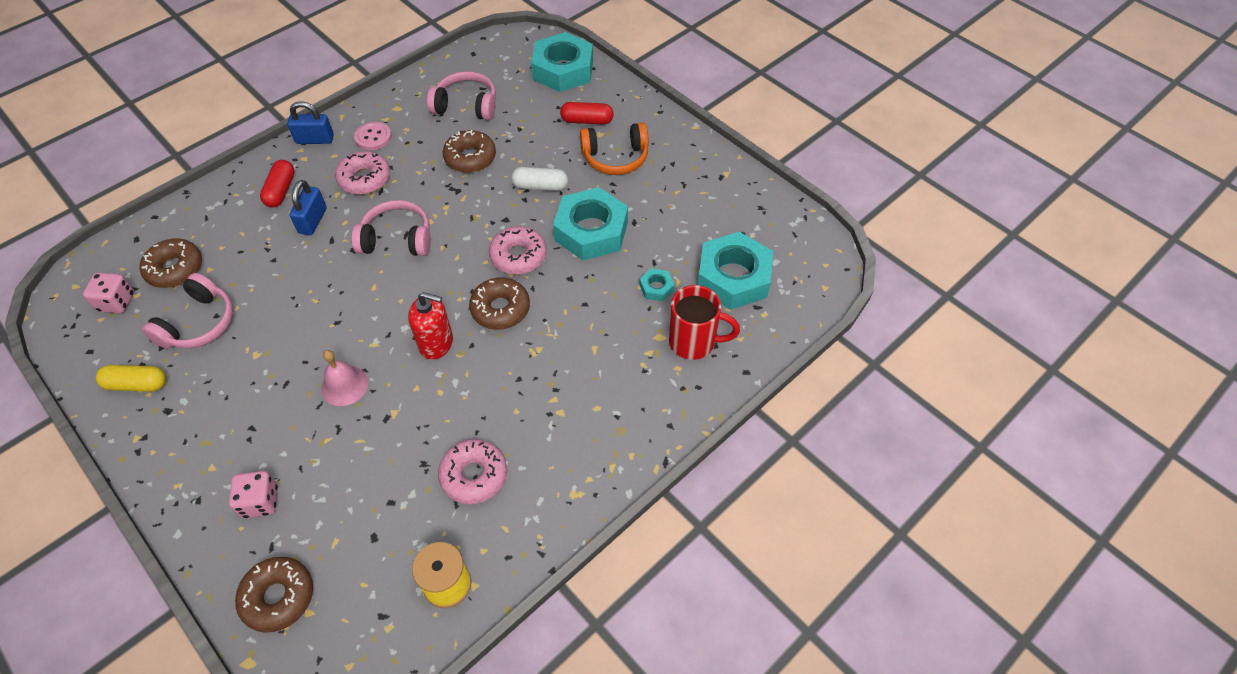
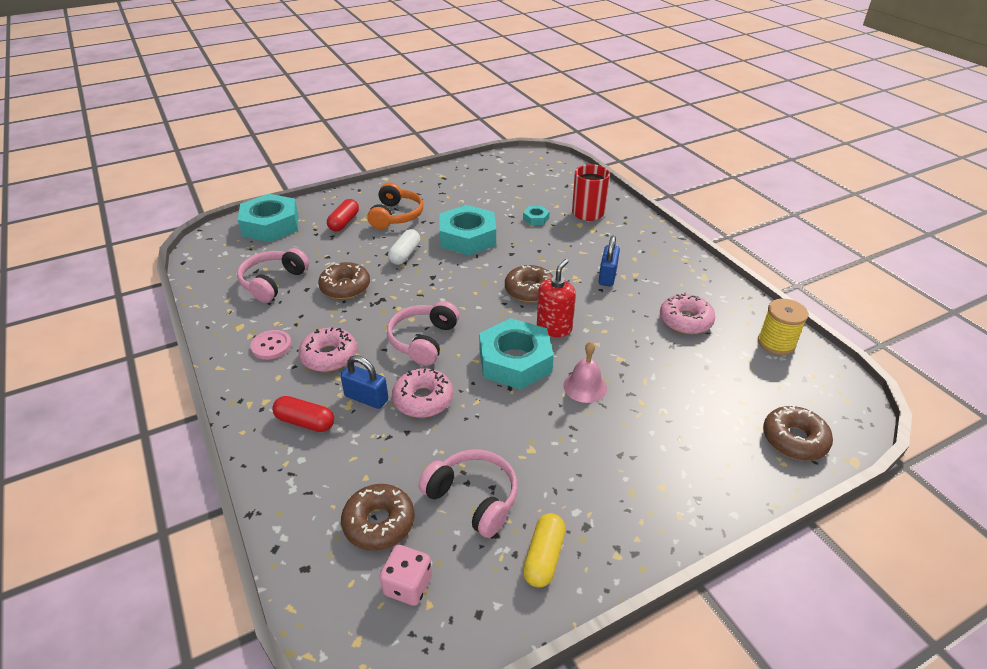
camera: 75 degrees left, 15 degrees down
pink dice [229,471,278,518] -> none
blue padlock [287,101,334,144] -> blue padlock moved to [598,236,620,286]
pink donut [489,226,547,275] -> pink donut moved to [392,368,453,418]
turquoise nut [698,232,773,310] -> turquoise nut moved to [479,318,554,390]

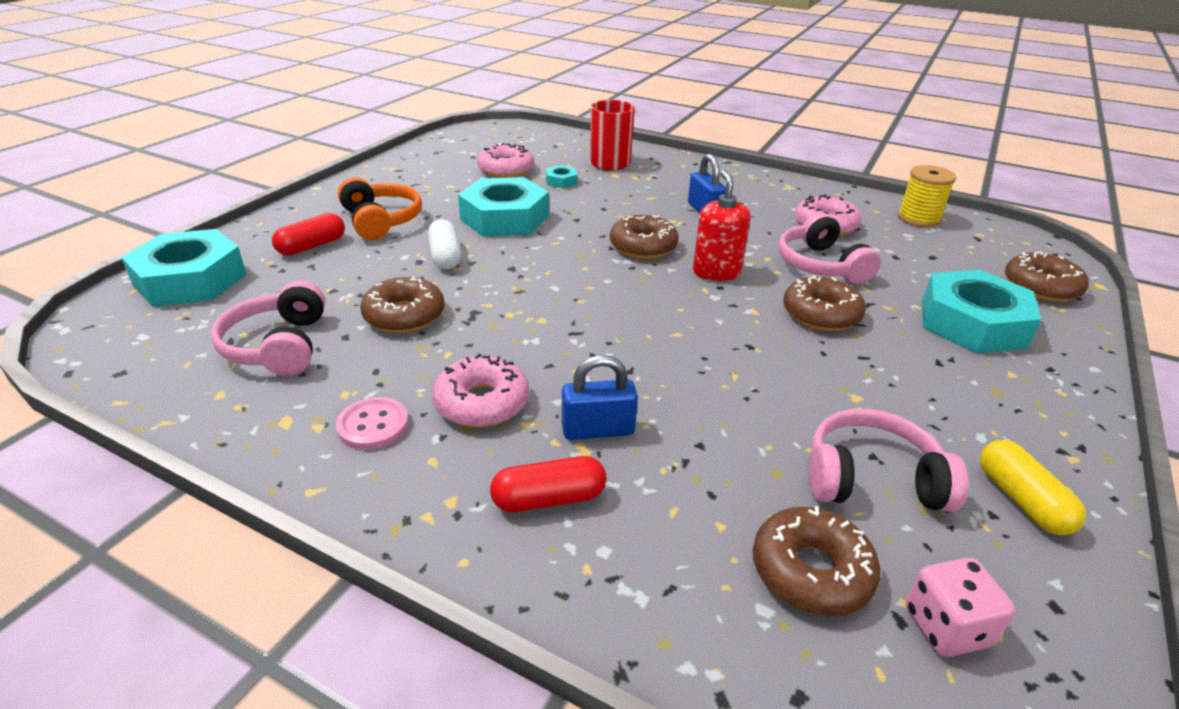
camera: 35 degrees left, 5 degrees down
red capsule [327,199,359,231] -> red capsule turned 60 degrees clockwise [272,213,345,256]
pink headphones [387,301,459,366] -> pink headphones moved to [778,213,881,284]
pink donut [392,368,453,418] -> pink donut moved to [477,143,534,178]
turquoise nut [479,318,554,390] -> turquoise nut moved to [922,270,1042,353]
pink bell [563,342,607,403] -> brown donut [783,275,866,331]

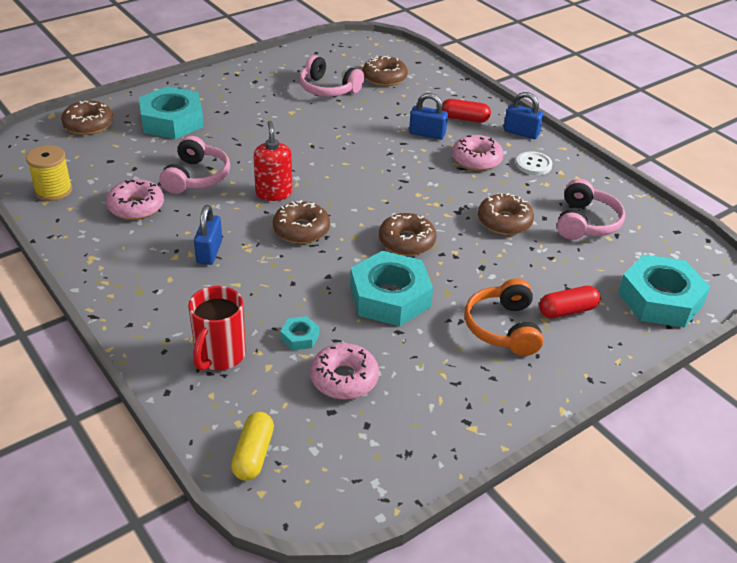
camera: 155 degrees left, 5 degrees up
pink button [336,397,409,450] -> white button [516,151,552,175]
white capsule [428,219,461,269] -> none
red soap dispenser [693,170,751,281] -> red soap dispenser turned 150 degrees clockwise [253,121,292,201]
brown donut [783,275,866,331] -> brown donut moved to [379,213,437,256]
pink dice [906,558,1015,657] -> none
yellow capsule [980,440,1086,535] -> yellow capsule moved to [231,412,274,481]
none -> blue padlock [504,92,544,139]

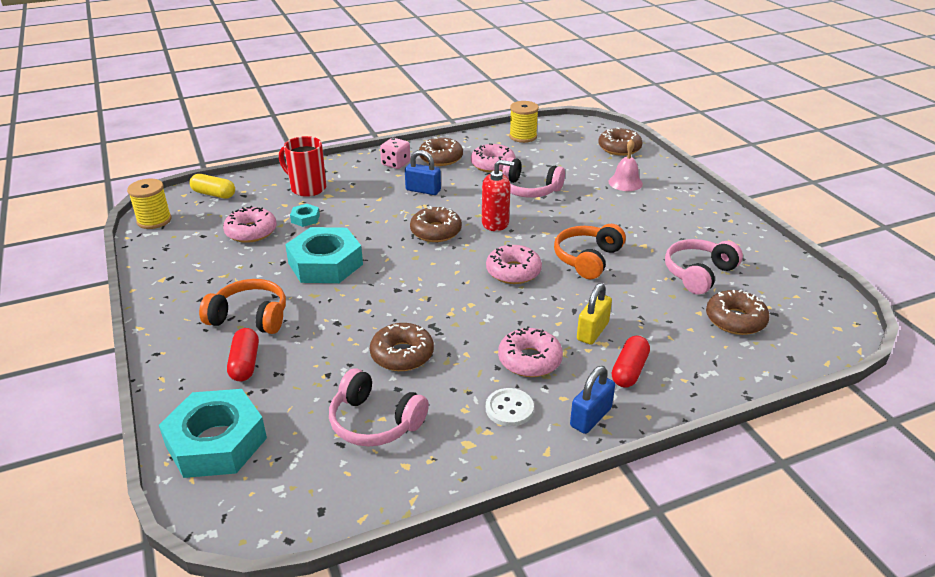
camera: 105 degrees right, 5 degrees down
turquoise nut [139,86,204,139] -> pink bell [609,139,643,191]
brown donut [379,213,437,256] -> brown donut moved to [419,138,463,166]
blue padlock [409,93,448,140] -> yellow padlock [577,283,612,345]
none -> yellow spool [127,179,172,229]
none -> pink dice [380,138,410,169]
none -> pink donut [486,245,542,284]
none -> orange headphones [554,224,626,279]

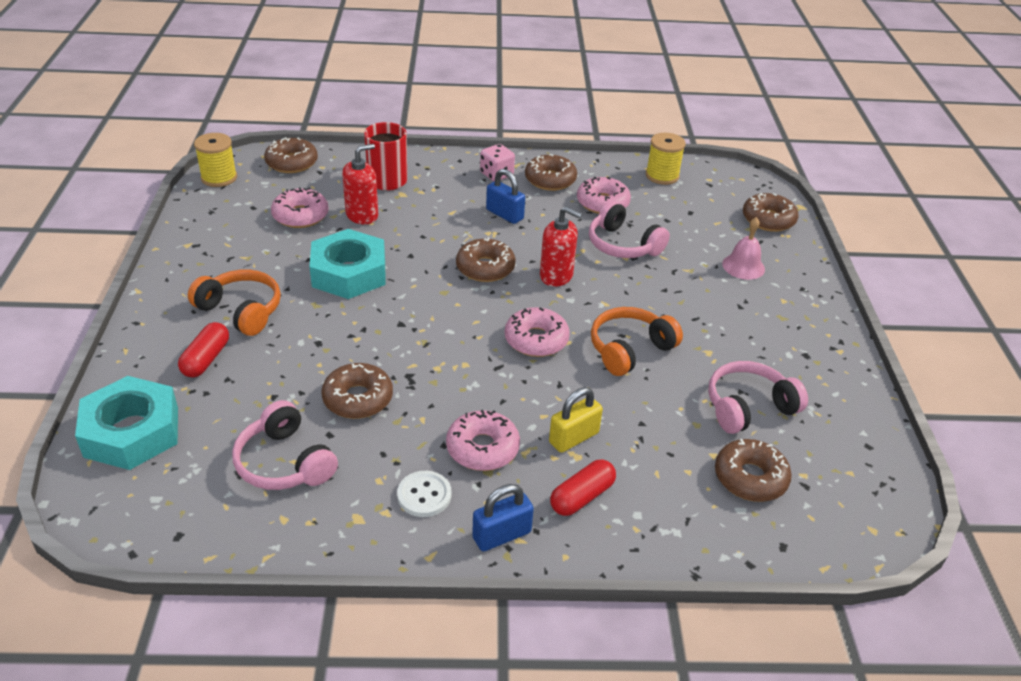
camera: 20 degrees right, 5 degrees up
yellow capsule [189,174,235,199] -> brown donut [264,137,318,173]
turquoise nut [290,204,320,227] -> red soap dispenser [342,144,378,224]

